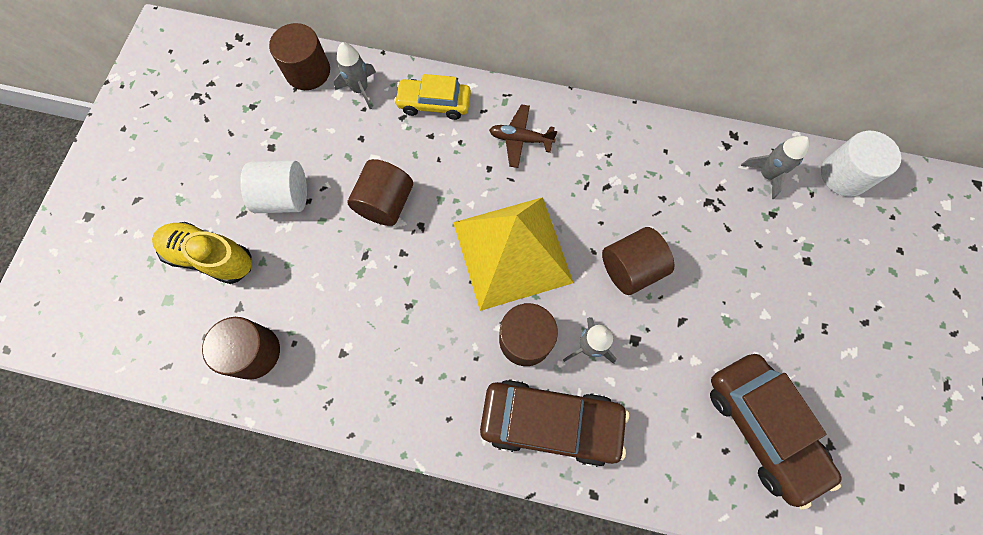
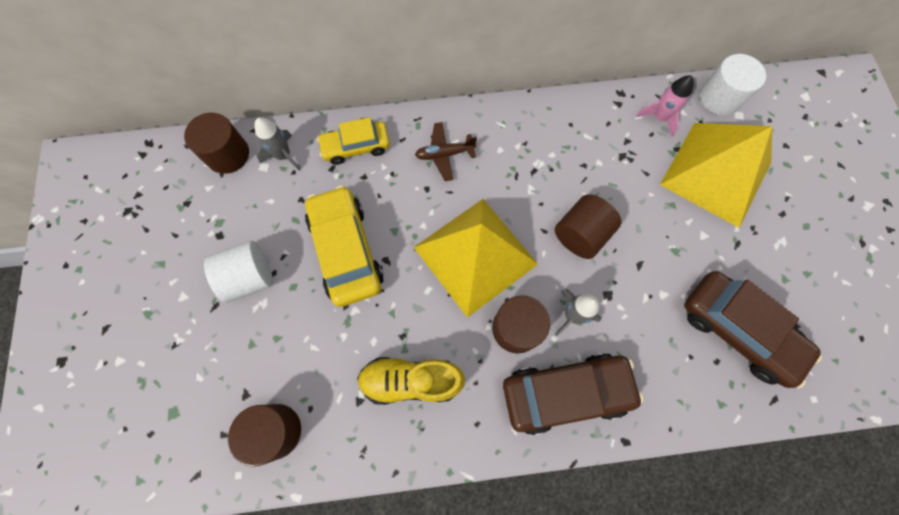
camera: 20 degrees left, 0 degrees up
yellow shoe [152,222,252,284] -> yellow shoe moved to [357,357,465,405]
brown cylinder [347,159,413,226] -> yellow car [305,185,384,307]
grey rocket [741,136,810,199] -> pink rocket [636,75,694,137]
none -> yellow pyramid [660,123,772,228]

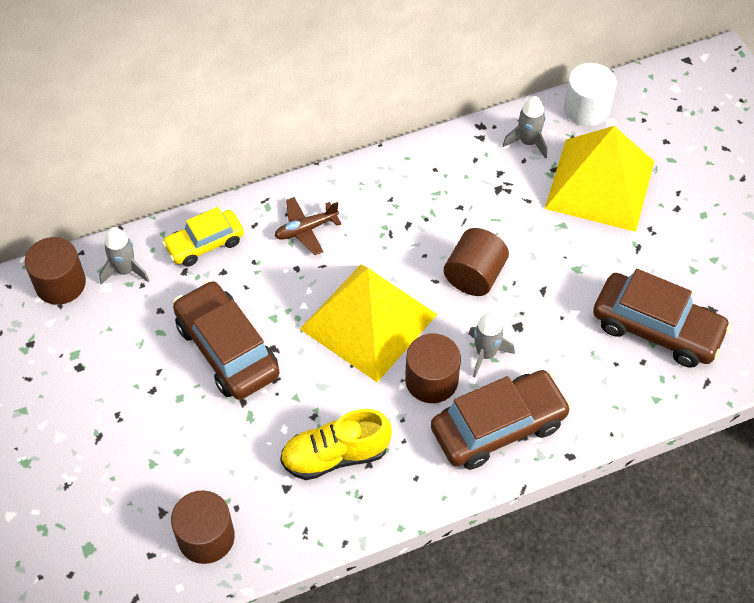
camera: 15 degrees left, 15 degrees down
white cylinder [204,241,273,302] -> none
yellow car [305,185,384,307] -> brown car [173,280,280,400]
pink rocket [636,75,694,137] -> grey rocket [503,96,547,159]

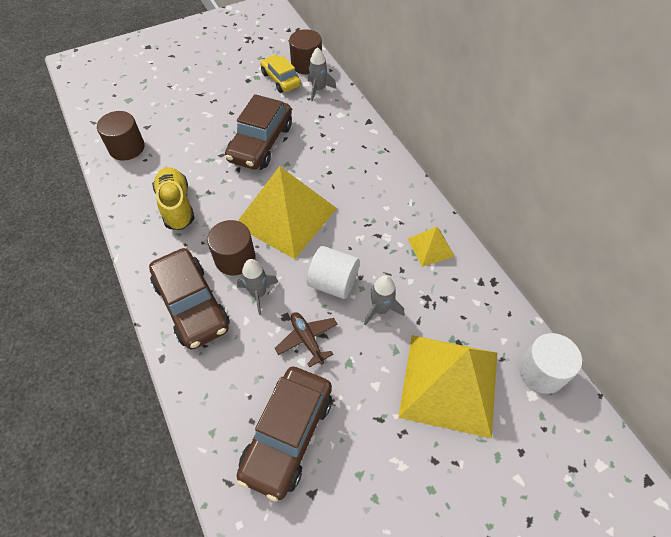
camera: 85 degrees right, 0 degrees up
yellow car [162,207,244,267] -> yellow car moved to [260,55,301,93]
brown car [173,280,280,400] -> brown car turned 150 degrees clockwise [225,94,292,169]
brown plane [275,197,342,255] -> brown plane moved to [275,312,338,368]
brown cylinder [444,228,509,296] -> white cylinder [307,246,360,299]
grey rocket [503,96,547,159] -> grey rocket moved to [364,275,404,326]
none -> yellow pyramid [408,227,455,267]

